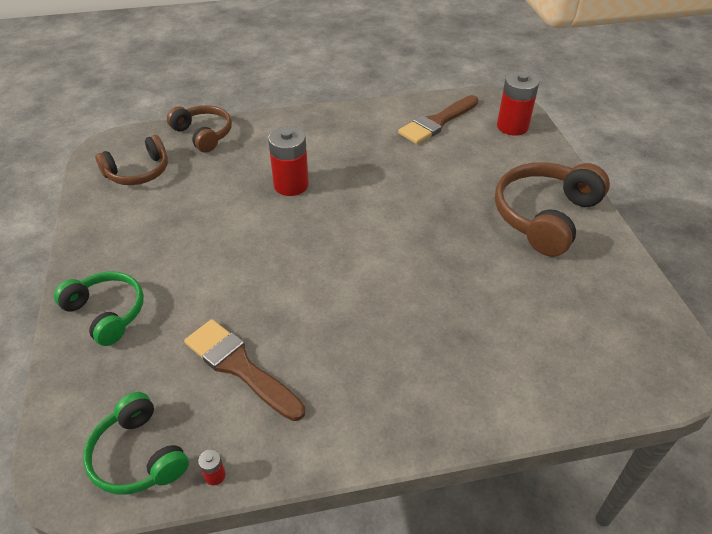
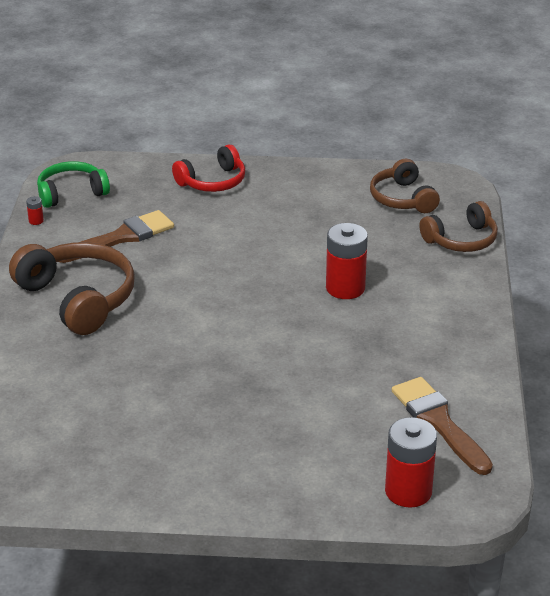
camera: 105 degrees right, 10 degrees down
green headphones [54,271,144,346] -> red headphones [172,144,245,192]
brown headphones [495,162,610,257] -> brown headphones moved to [9,242,135,335]

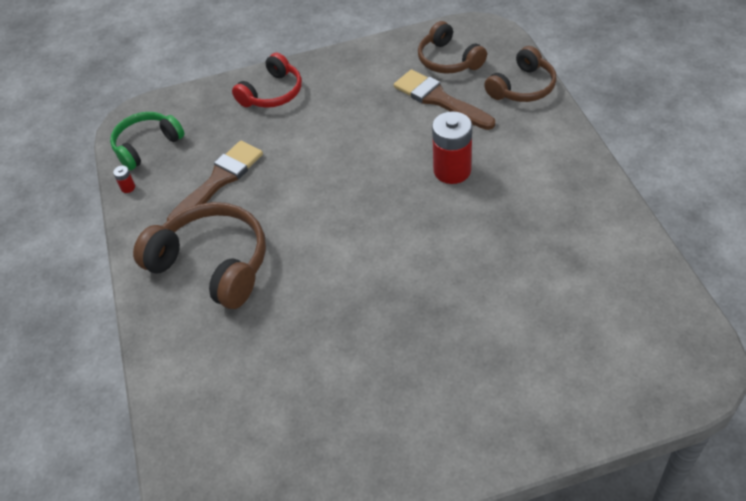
camera: 15 degrees left, 15 degrees up
red battery [385,417,437,508] -> none
brown brush [392,377,493,475] -> brown brush moved to [394,69,495,130]

